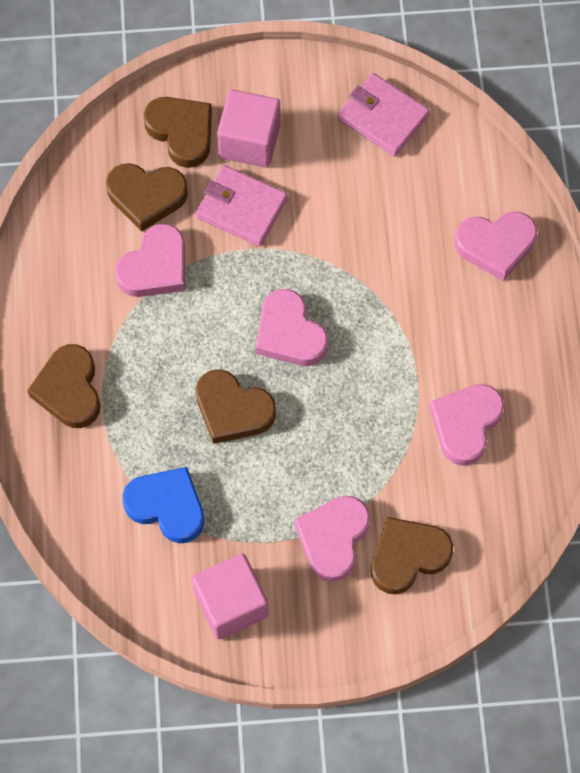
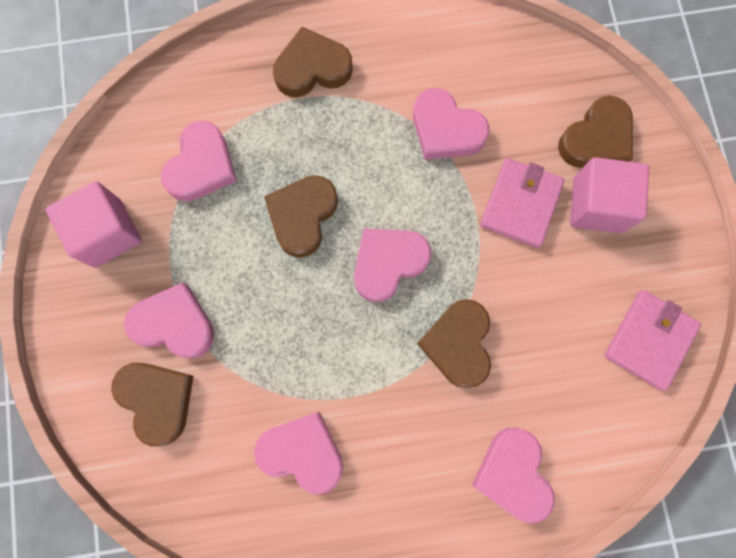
camera: 85 degrees right, 10 degrees up
brown heart [106,163,188,232] -> brown heart moved to [417,299,491,388]
blue heart [122,467,204,543] -> pink heart [161,121,237,201]

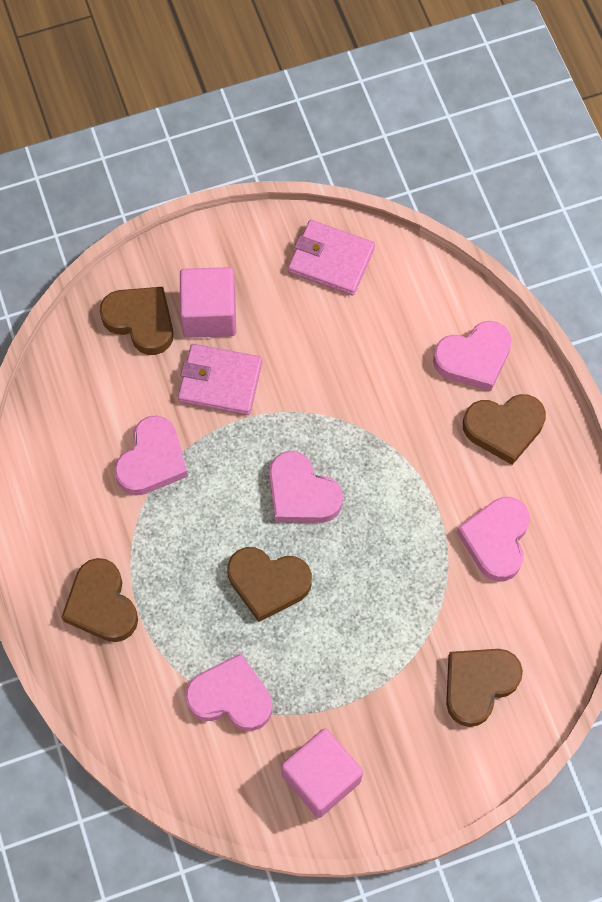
camera: 100 degrees left, 10 degrees down
pink heart [124,282,214,358] -> none
brown heart [417,299,491,388] -> brown heart moved to [463,394,546,465]

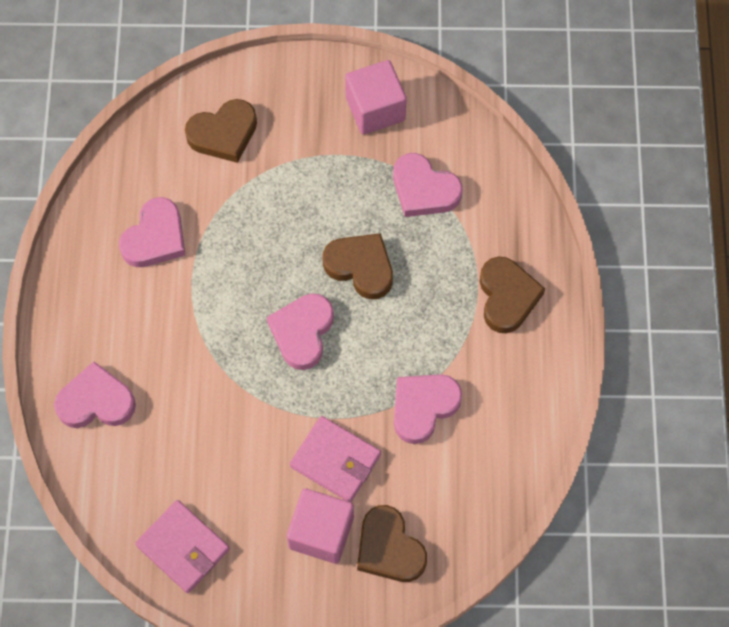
camera: 160 degrees left, 0 degrees up
pink heart [269,451,343,523] -> pink heart turned 135 degrees counterclockwise [267,293,334,370]
brown heart [463,394,546,465] -> none

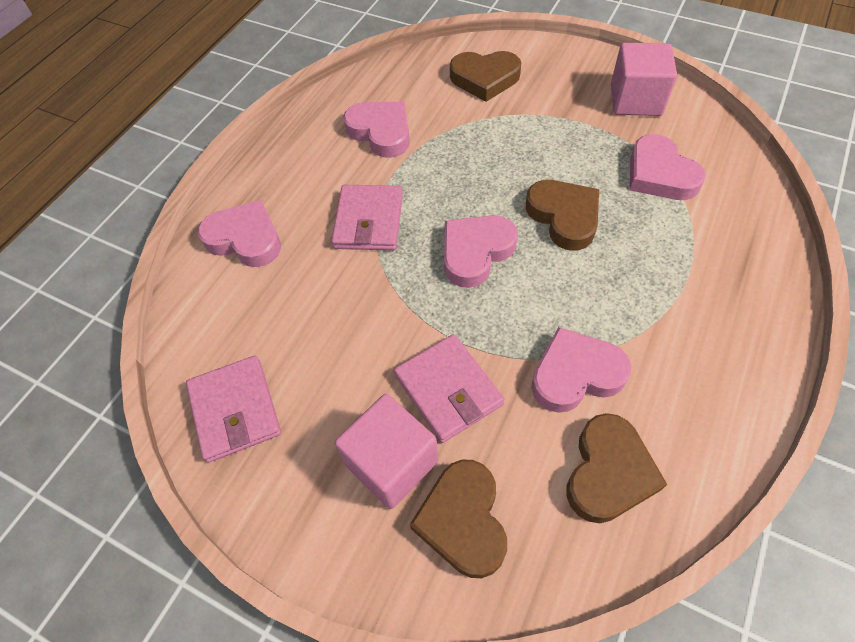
camera: 30 degrees right, 10 degrees down
pink heart [119,197,186,267] -> pink heart turned 105 degrees counterclockwise [343,102,410,158]
brown heart [480,256,545,333] -> brown heart moved to [566,413,667,523]
none -> pink wallet [331,185,403,251]

